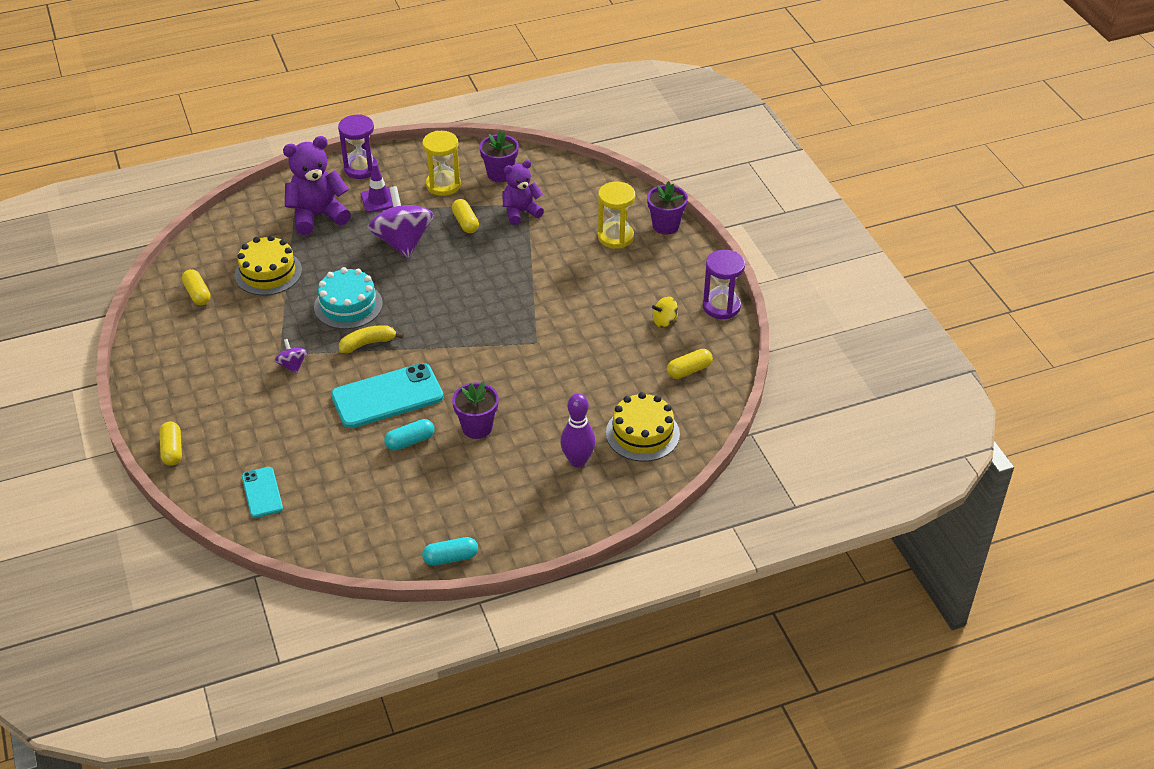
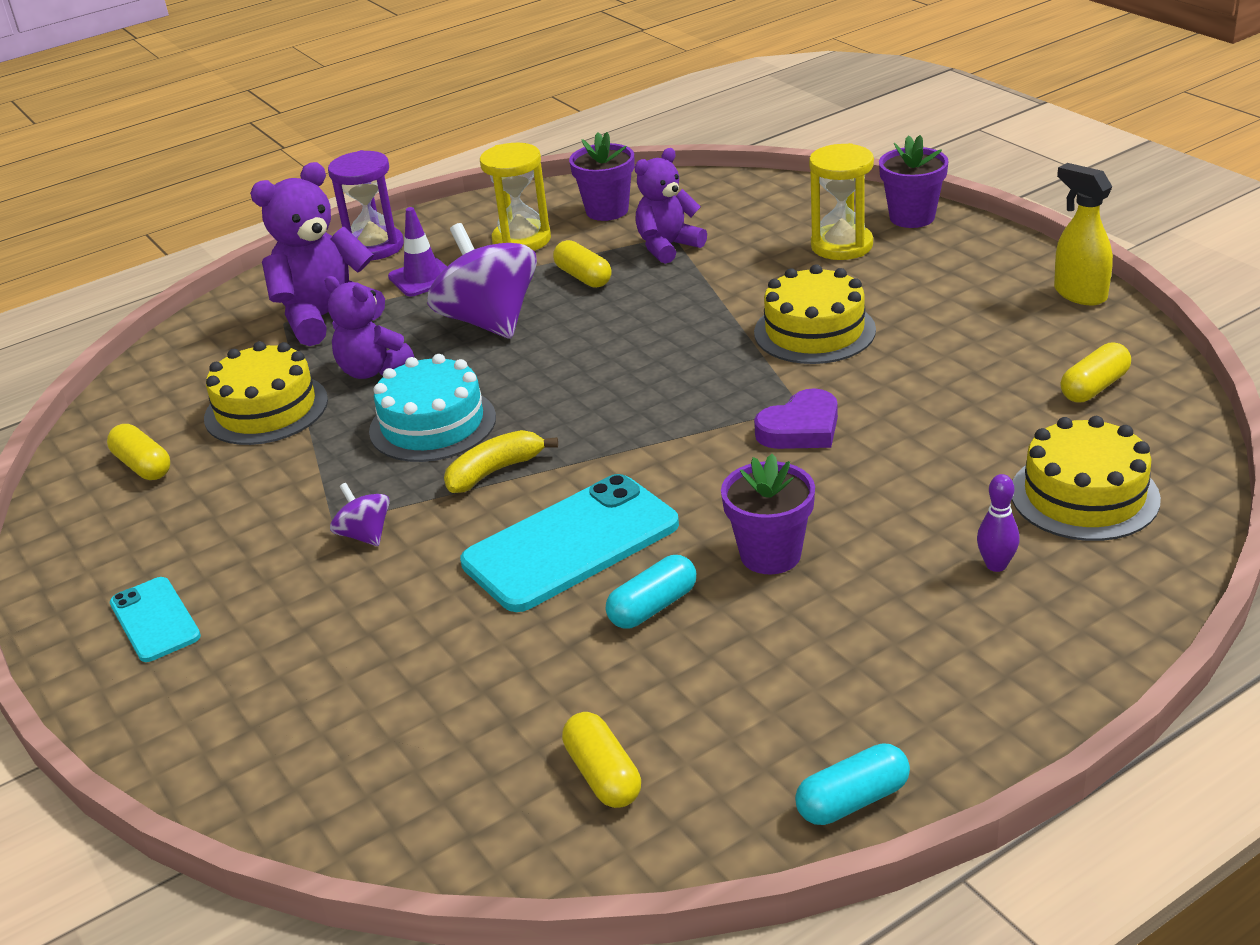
camera: 10 degrees left, 10 degrees down
yellow capsule [159,422,182,466] -> yellow capsule moved to [562,712,641,808]
turquoise phone [242,467,283,518] -> turquoise phone moved to [110,577,201,662]
purple bowling pin [560,393,596,467] -> purple bowling pin [977,474,1019,572], size x0.59
yellow spinning top [652,296,678,328] -> none
purple hourglass [703,250,745,319] -> yellow spray bottle [1054,163,1113,305]
none -> purple teddy bear [325,276,415,379]
none -> yellow cake [754,264,876,364]
none -> purple heart [754,388,838,449]

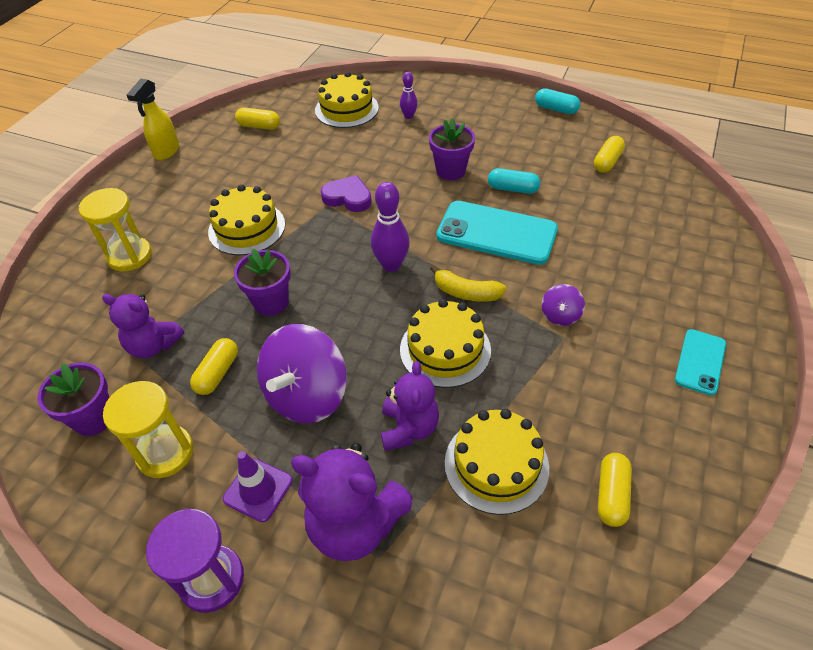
camera: 125 degrees left, 15 degrees up
turquoise cake [369,354,496,462] -> yellow cake [400,299,491,388]
purple flower pot [879,135,949,228] -> purple flower pot moved to [234,249,291,316]
none -> purple bowling pin [371,182,410,272]

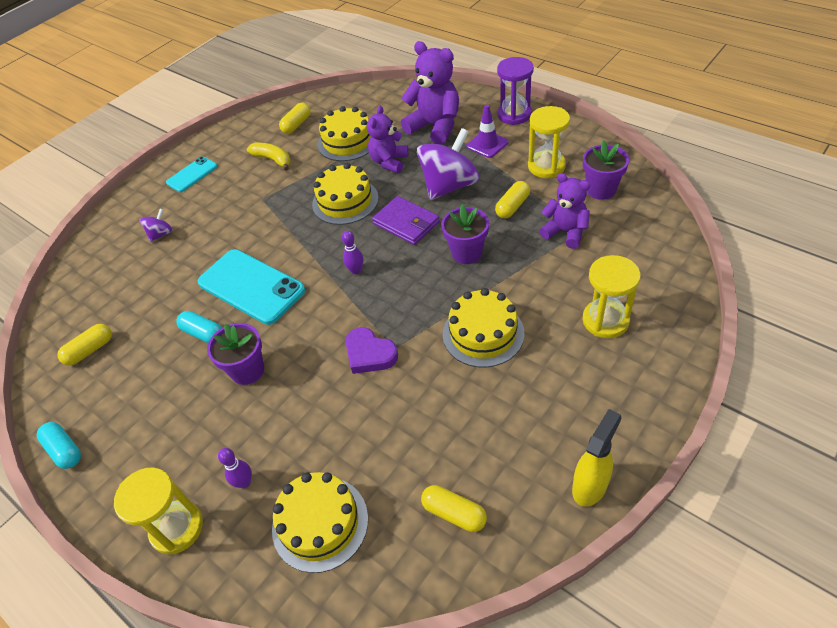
camera: 160 degrees left, 0 degrees up
purple bowling pin [371,182,410,272] -> purple bowling pin [342,231,364,274], size x0.59
yellow banana [430,265,507,302] -> yellow banana moved to [247,143,290,171]
purple spinning top [542,284,585,326] -> purple spinning top moved to [140,209,173,242]
none -> yellow hourglass [114,468,203,554]
none -> purple wallet [372,196,440,245]

